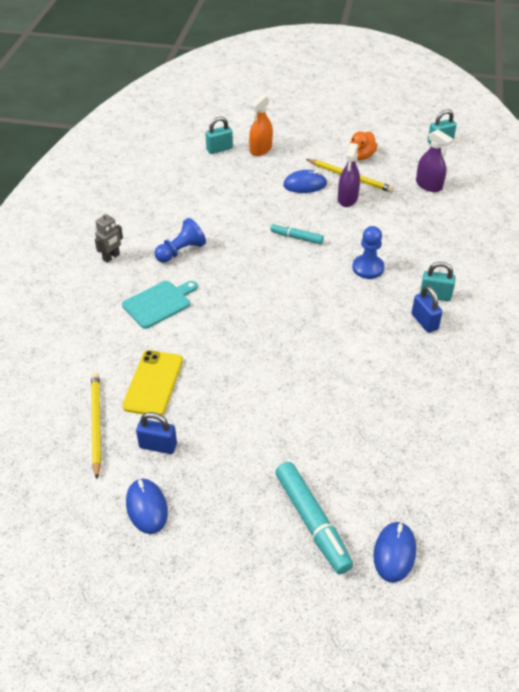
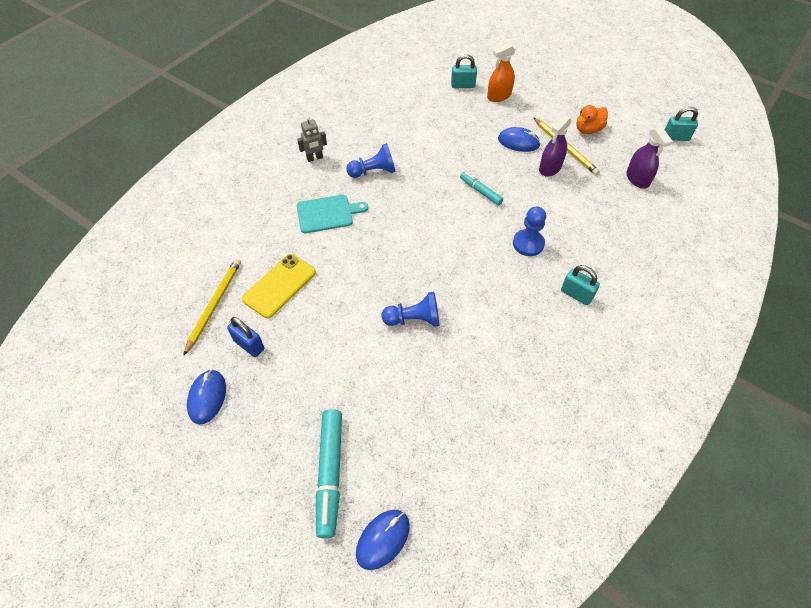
camera: 25 degrees right, 10 degrees up
blue padlock [412,286,443,333] -> none
none -> blue pawn [382,292,439,327]

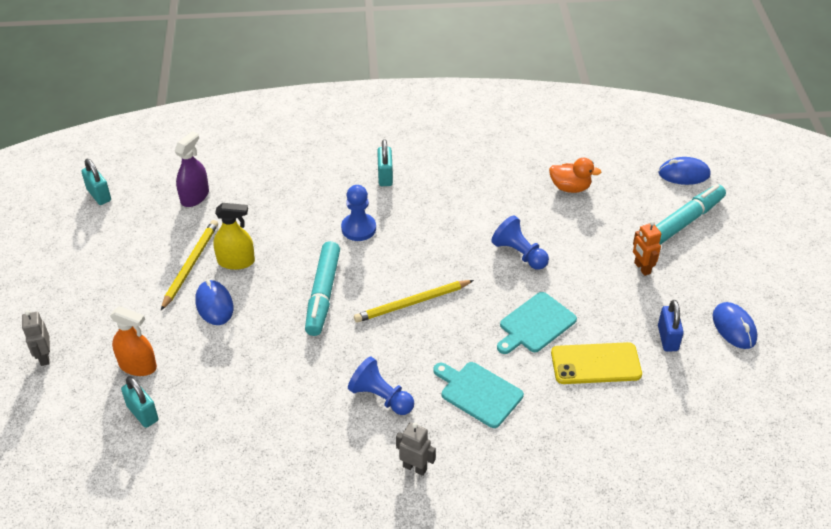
camera: 130 degrees left, 10 degrees down
yellow pencil [183,259,241,356] -> yellow pencil moved to [354,280,474,323]
blue mouse [187,369,226,424] -> blue mouse turned 75 degrees counterclockwise [713,302,757,349]
turquoise marker [460,172,503,205] -> turquoise marker [305,241,340,336], size x1.73
purple spray bottle [539,116,572,177] -> yellow spray bottle [213,203,255,270]
orange duck [576,105,608,134] -> orange duck moved to [549,158,602,193]
none -> grey robot [22,310,50,366]
none -> turquoise cutting board [497,292,577,354]
none -> orange robot [633,221,661,276]

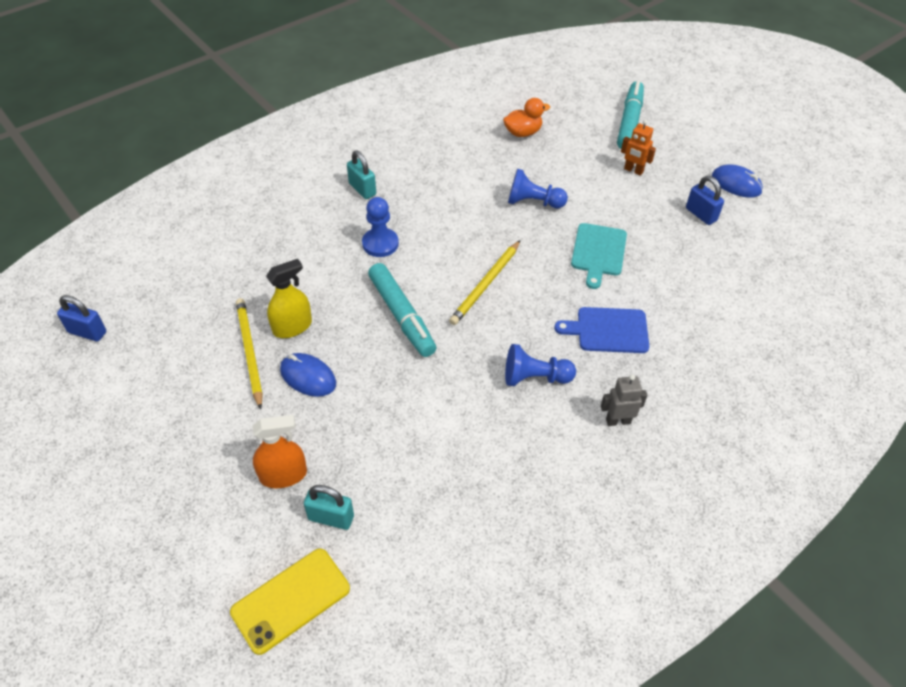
camera: 35 degrees left, 5 degrees up
grey robot [22,310,50,366] -> none
turquoise padlock [81,159,111,205] -> blue padlock [57,295,106,342]
purple spray bottle [174,131,209,207] -> none
turquoise cutting board [433,362,524,428] -> blue cutting board [554,307,649,353]
yellow phone [551,342,642,384] -> yellow phone moved to [230,549,350,655]
blue mouse [659,157,710,185] -> none

